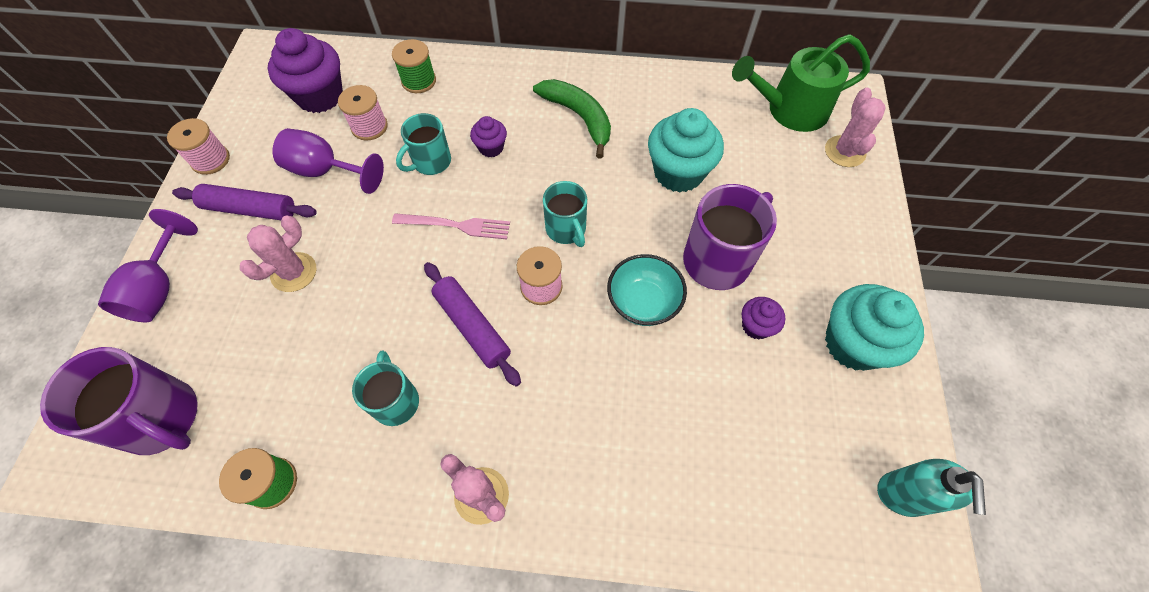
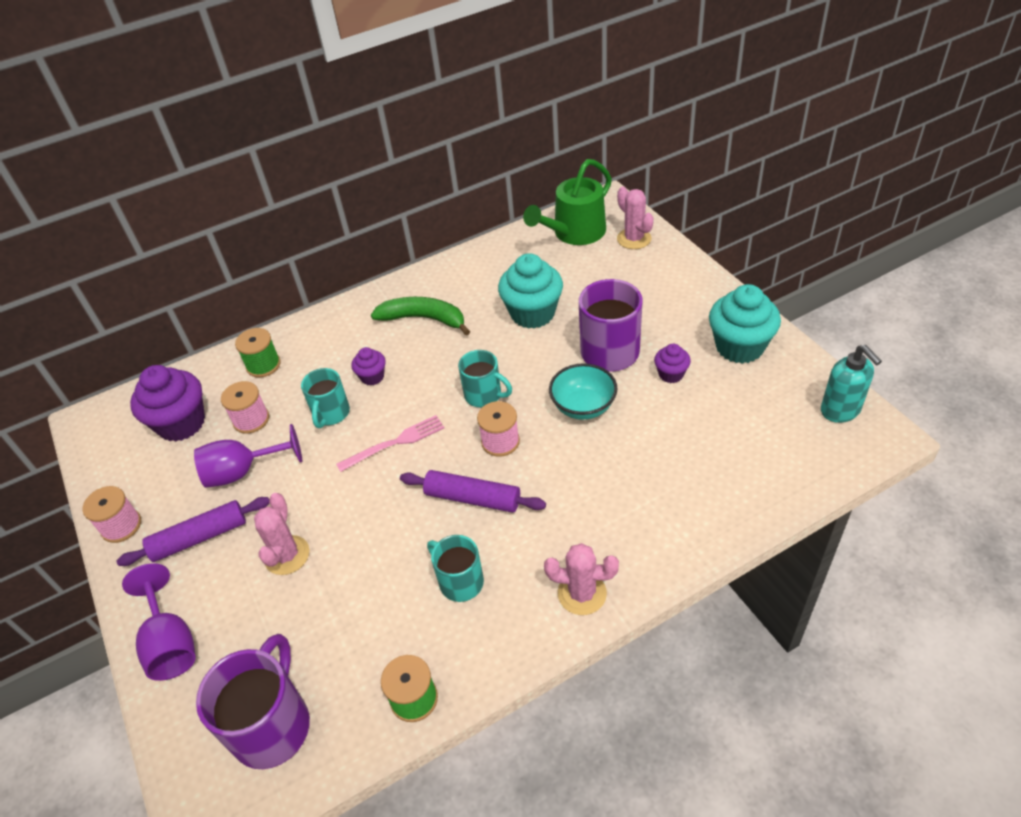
camera: 30 degrees left, 15 degrees down
purple mug [40,347,198,455] -> purple mug turned 75 degrees counterclockwise [196,634,310,769]

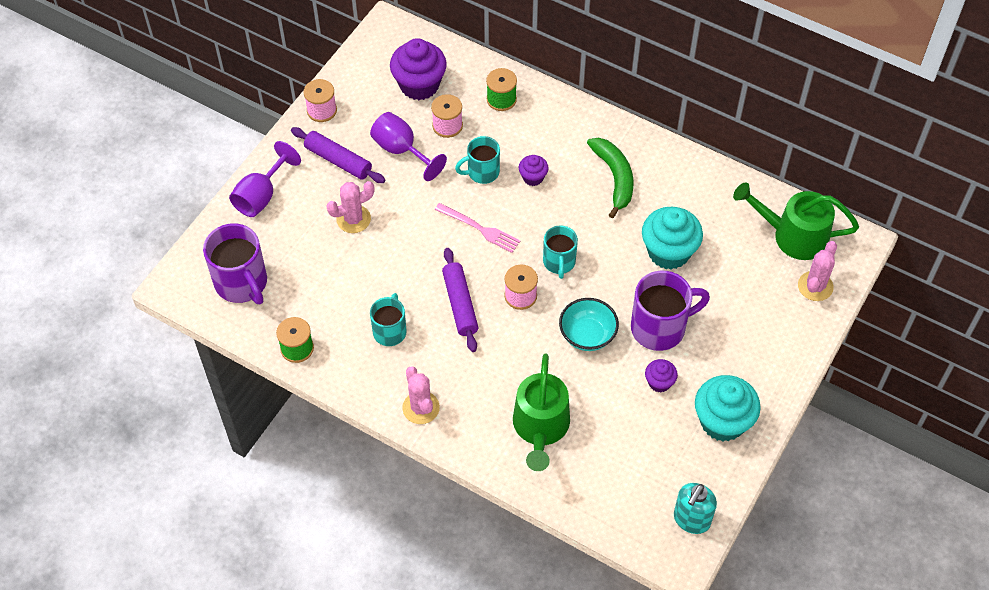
camera: 55 degrees right, 10 degrees up
purple mug [196,634,310,769] -> purple mug turned 75 degrees clockwise [203,223,267,304]
none -> green watering can [513,354,570,471]

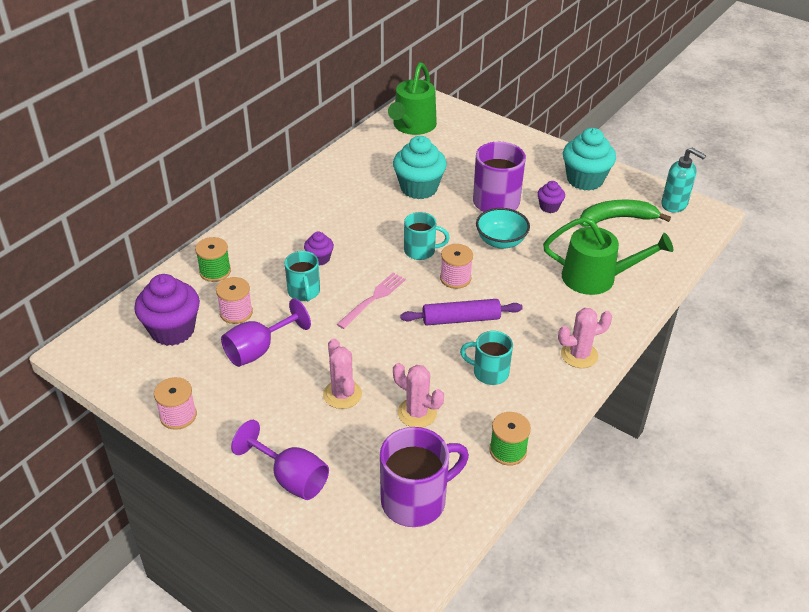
camera: 85 degrees left, 15 degrees down
purple rolling pin [291,127,385,183] -> none
green banana [587,138,634,219] -> green banana moved to [580,199,671,227]
pink cactus [798,241,837,301] -> pink cactus moved to [393,363,444,427]

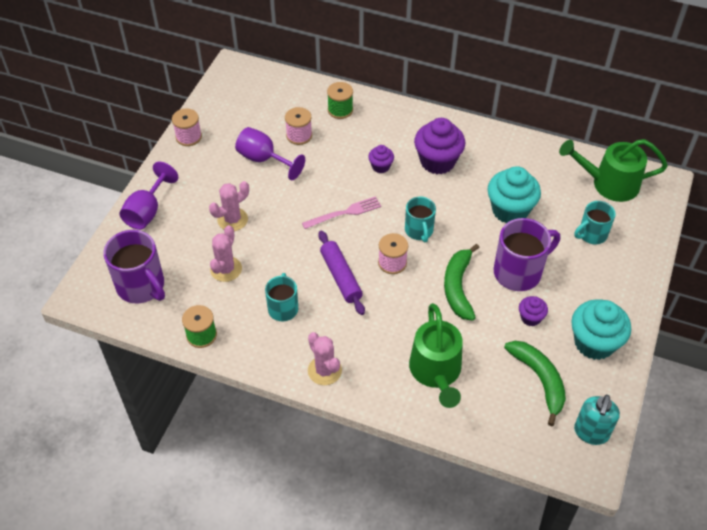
camera: 75 degrees right, 10 degrees up
purple cupcake [134,274,200,346] -> purple cupcake moved to [414,118,465,174]
turquoise mug [284,251,320,301] -> turquoise mug moved to [574,201,616,245]
pink fork [337,273,406,329] -> pink fork turned 45 degrees counterclockwise [302,196,381,229]
turquoise bowl [476,208,530,249] -> green banana [444,244,480,321]

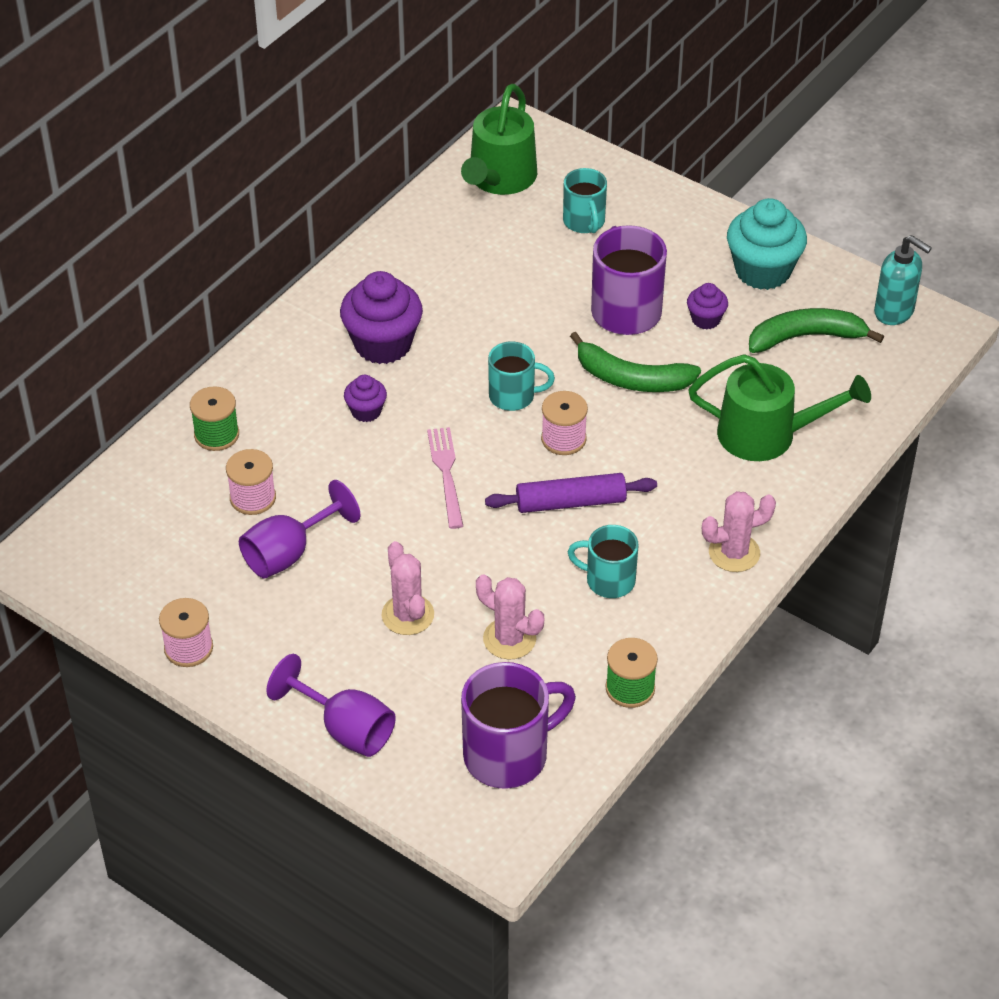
camera: 75 degrees left, 5 degrees down
turquoise cupcake [487,166,541,223] -> none

